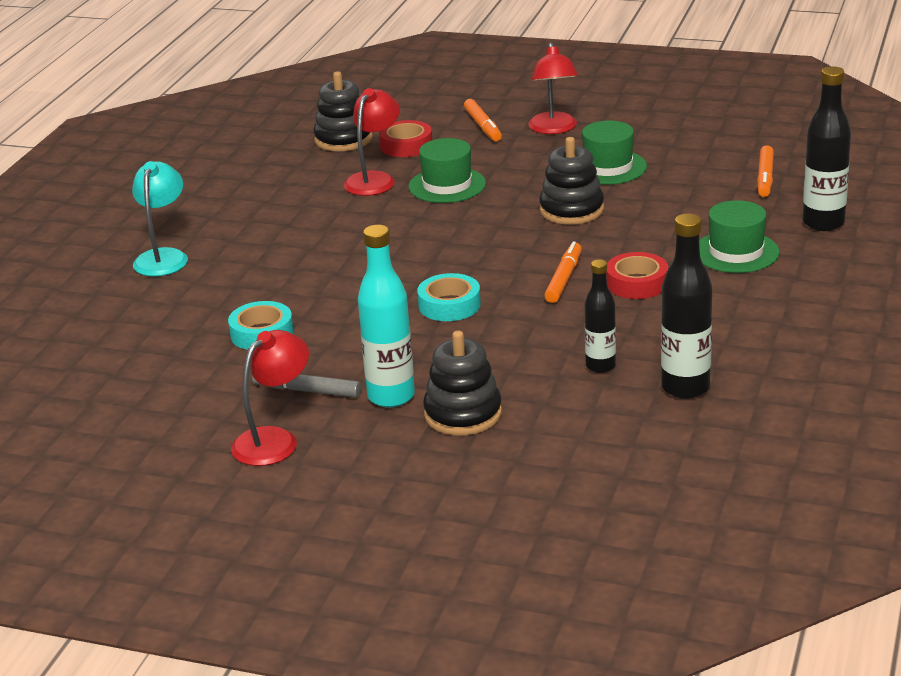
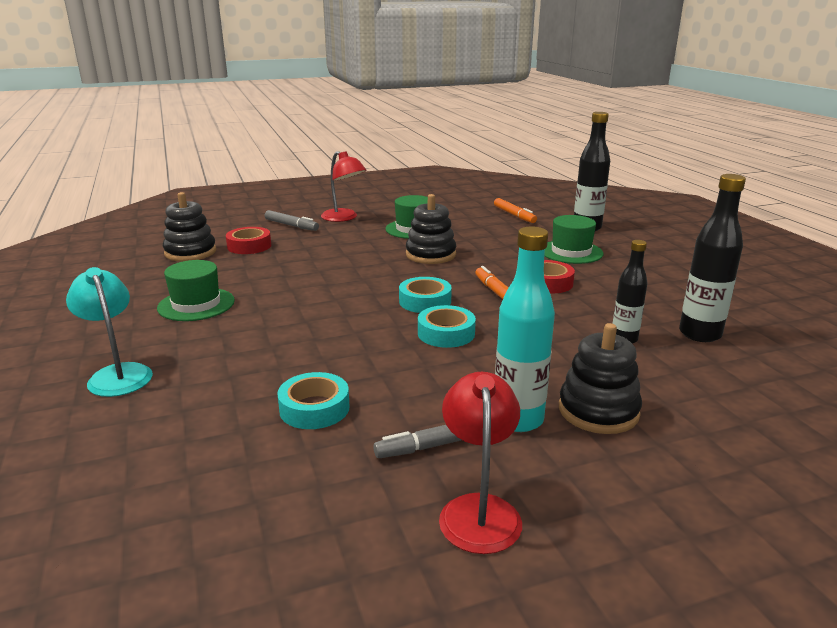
camera: 40 degrees left, 5 degrees down
red lamp [344,88,400,196] -> none
green hat [408,138,486,203] -> green hat moved to [157,260,235,321]
orange marker [464,99,502,141] -> grey marker [265,210,319,231]
none -> turquoise tape [399,277,452,313]

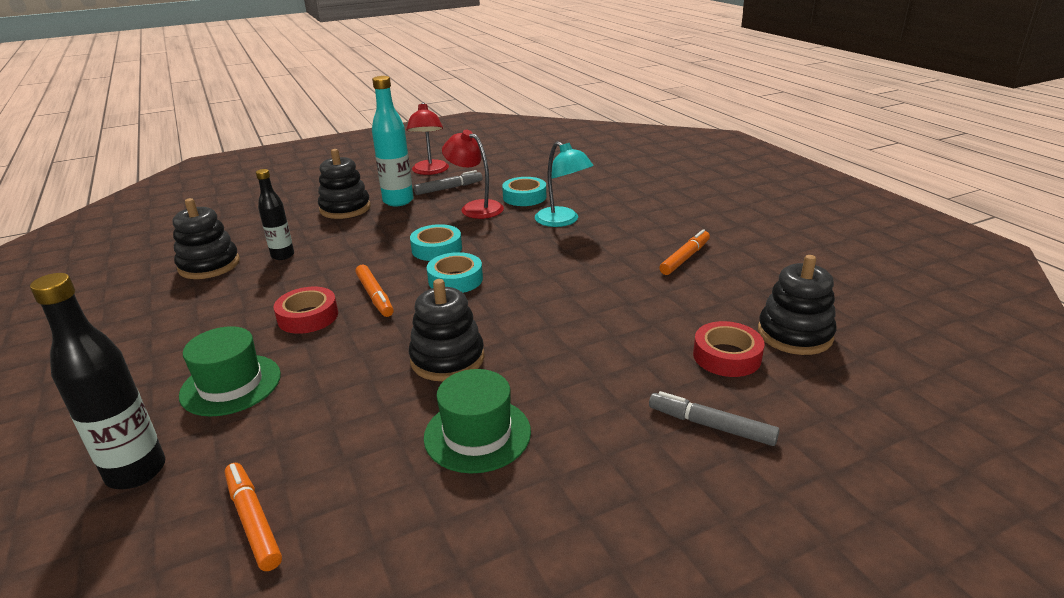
camera: 175 degrees right, 5 degrees up
turquoise lamp [66,267,153,397] -> turquoise lamp moved to [535,141,594,227]
green hat [157,260,235,321] -> orange marker [659,229,710,275]
red lamp [321,151,366,222] -> red lamp moved to [442,130,504,219]
black bottle [679,174,746,342] -> black stacking toy [173,198,240,279]

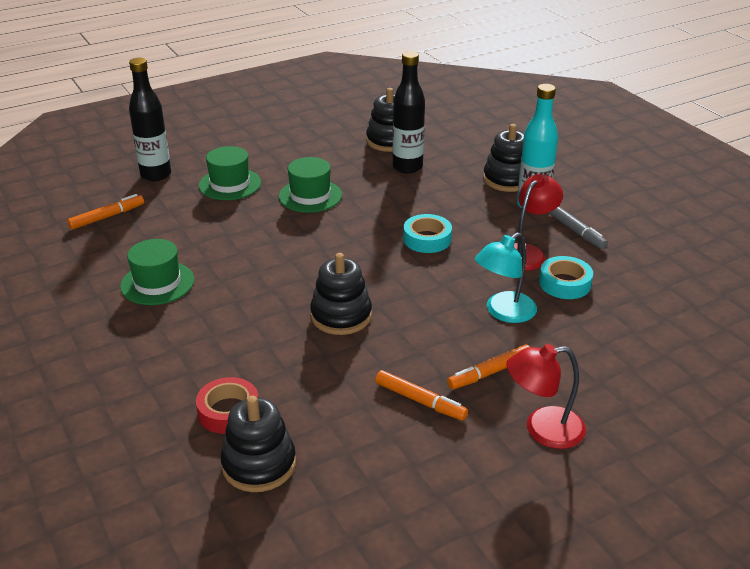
camera: 85 degrees right, 5 degrees up
black bottle [256,169,294,260] -> black bottle [393,51,425,174], size x1.57
red tape [273,287,338,334] -> green hat [279,157,342,213]
orange marker [355,265,394,317] -> orange marker moved to [447,345,530,389]
red lamp [406,102,449,175] -> red lamp moved to [507,344,586,449]
black stacking toy [409,279,485,381] -> black stacking toy moved to [310,253,372,335]
turquoise tape [426,252,483,293] -> none
grey marker [649,391,780,446] -> none

